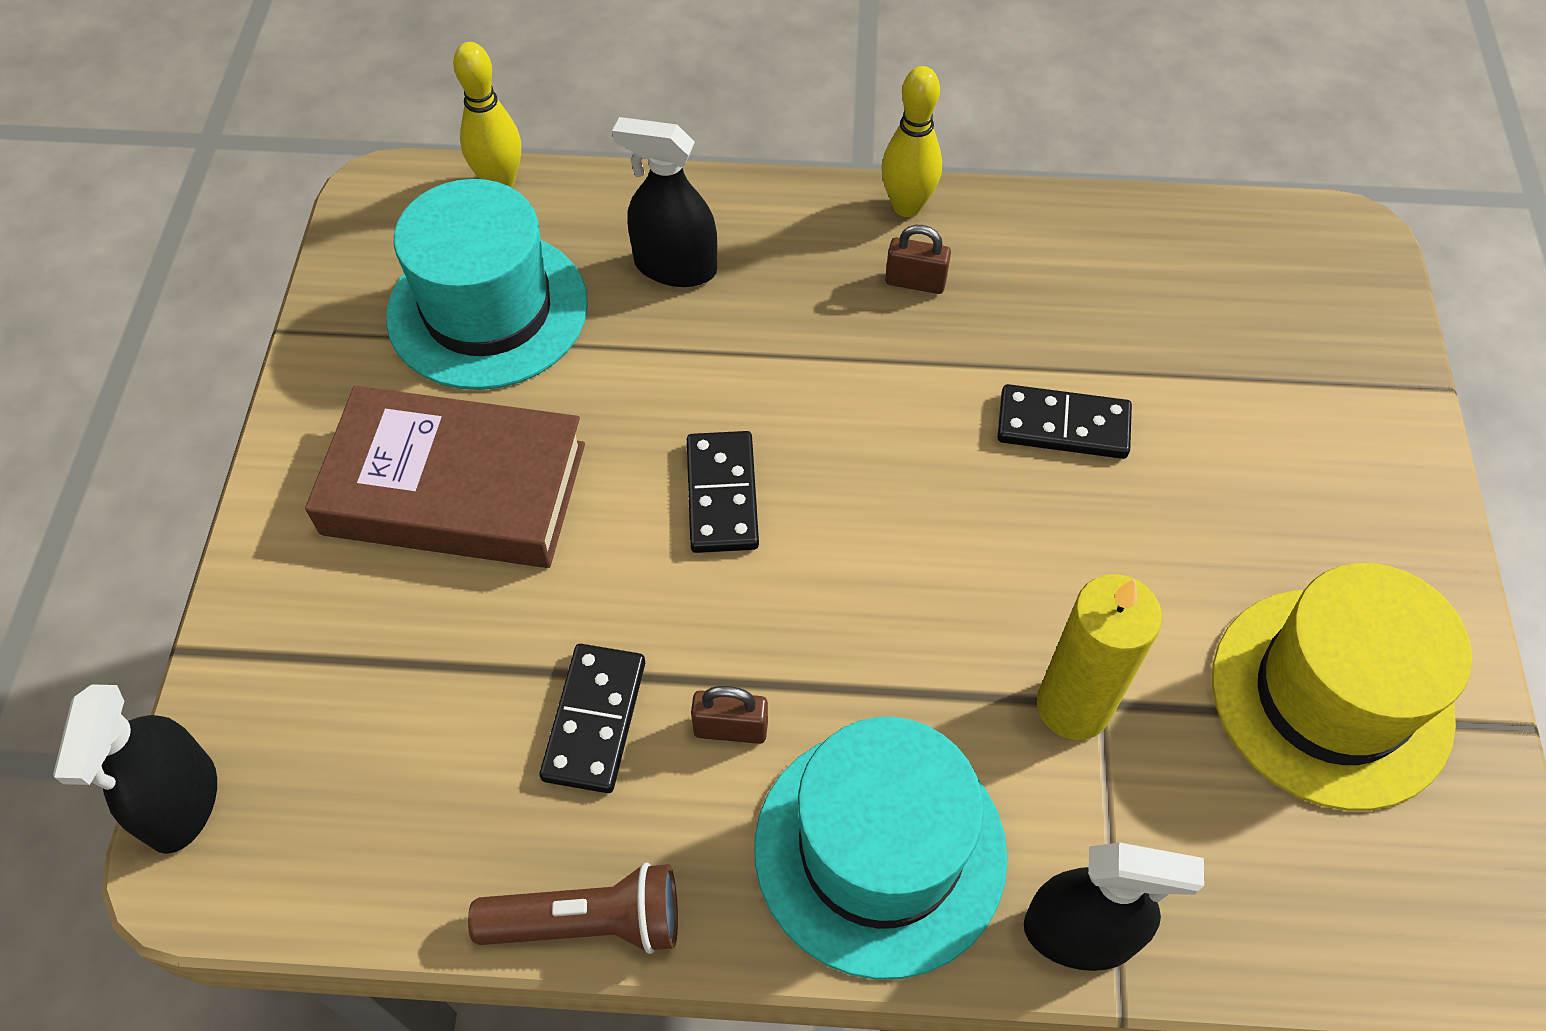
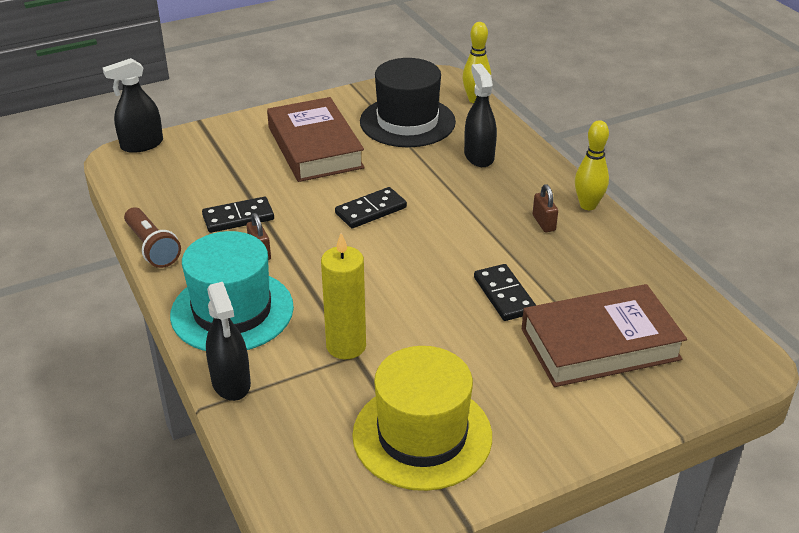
camera: 60 degrees right, 20 degrees down
turquoise hat [386,179,588,390] -> black hat [360,58,456,147]
none -> brown book [521,284,687,387]

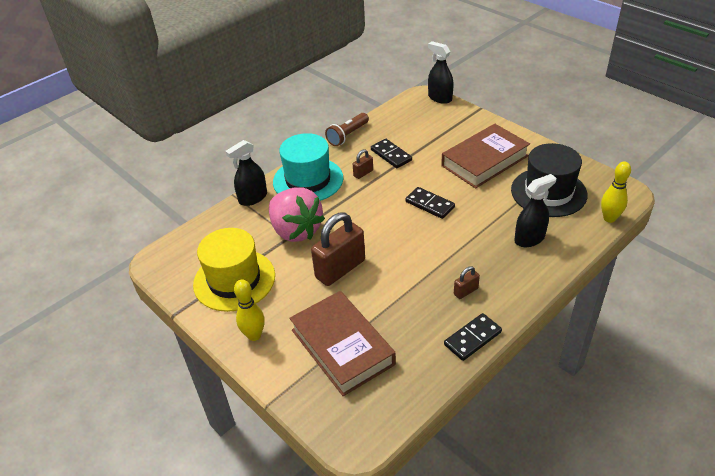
camera: 75 degrees right, 5 degrees up
yellow candle [321,233,366,359] -> pink strawberry [269,188,325,242]
black domino [474,264,536,321] -> black domino moved to [444,313,502,361]
yellow bowling pin [575,120,609,210] -> yellow bowling pin moved to [234,279,265,341]
none -> brown padlock [311,212,365,286]

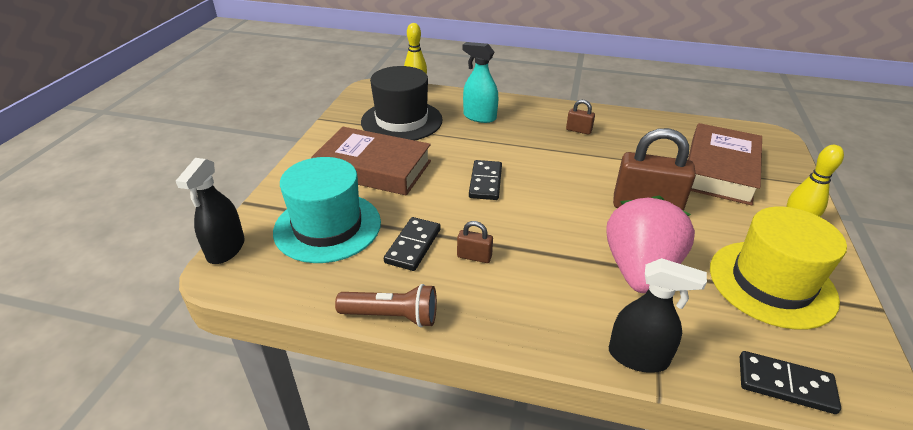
camera: 125 degrees left, 5 degrees down
turquoise hat [273,133,343,201] -> turquoise hat moved to [273,157,381,263]
black domino [444,313,502,361] -> black domino moved to [740,351,841,414]
black spray bottle [514,174,556,247] -> turquoise spray bottle [463,42,498,123]

